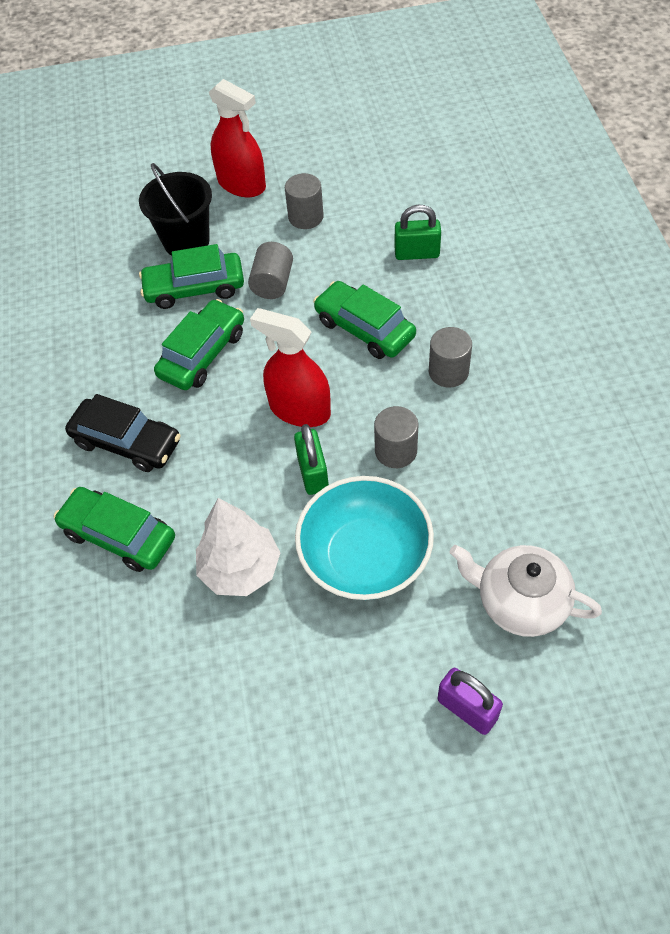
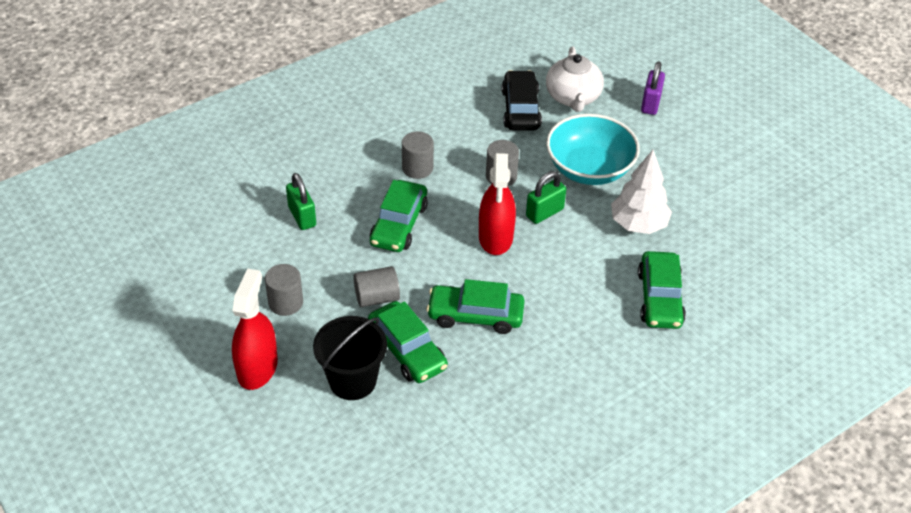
camera: 120 degrees left, 10 degrees down
black car [65,394,181,472] -> black car moved to [502,70,542,131]

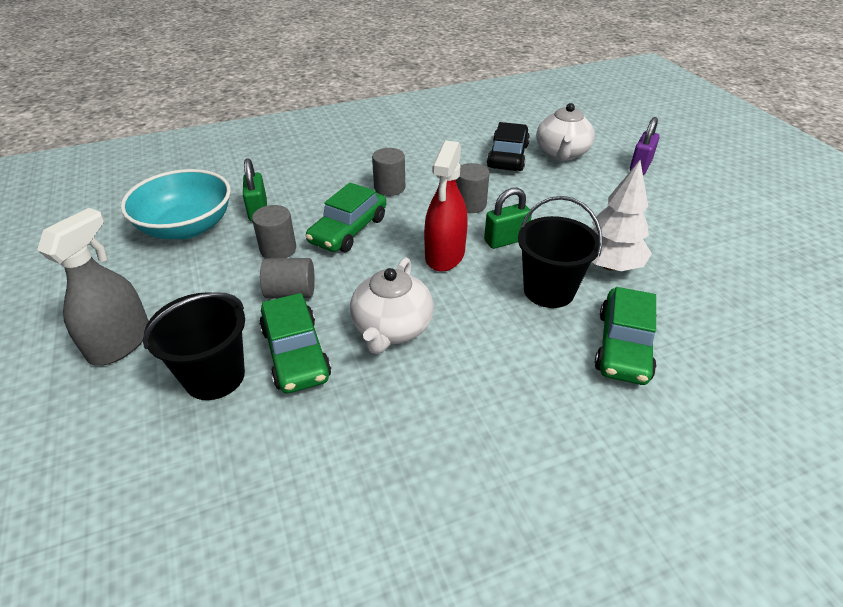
camera: 15 degrees right, 5 degrees down
red spray bottle [232,269,278,390] -> grey spray bottle [37,208,149,366]
grey cylinder [265,264,303,316] -> grey cylinder moved to [252,205,296,258]
green car [426,279,525,334] -> white teapot [350,257,434,354]
turquoise bowl [546,114,640,185] -> turquoise bowl moved to [120,169,231,239]
none -> black bucket [518,196,603,308]

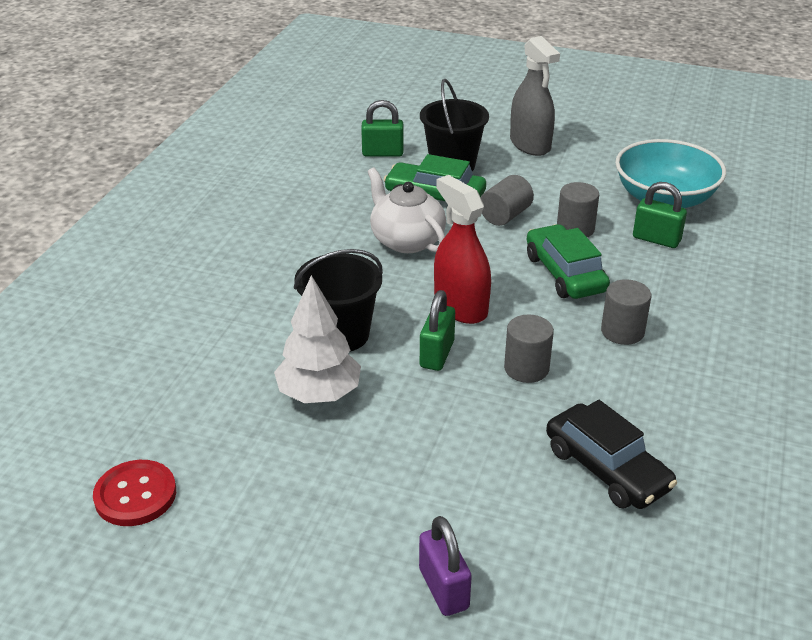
camera: 130 degrees right, 5 degrees down
white teapot [536,103,595,161] -> none
green car [595,287,657,385] -> none
none -> red button [93,460,176,526]
none -> green padlock [361,100,403,157]

